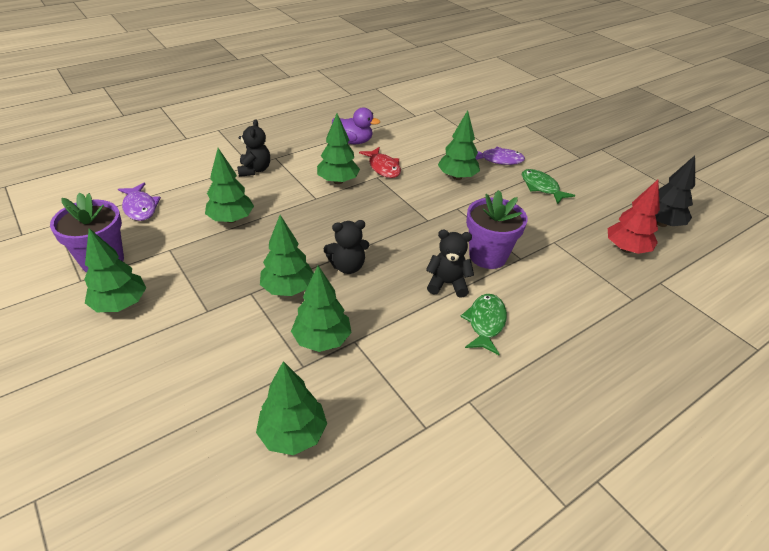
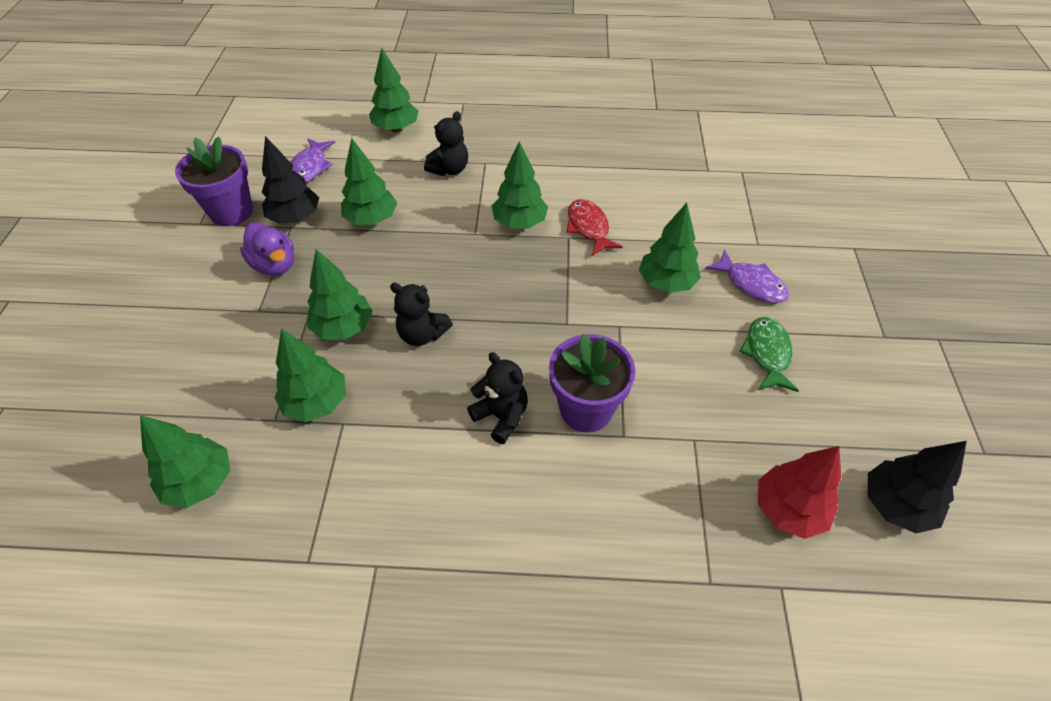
camera: 40 degrees right, 10 degrees up
green tree [84,228,146,312] -> green tree moved to [369,48,419,132]
purple duck [332,108,380,144] -> purple duck moved to [240,222,294,276]
red fish [359,147,401,178] -> red fish turned 150 degrees clockwise [567,199,623,256]
green fish [460,294,507,355] -> none
none -> black tree [261,136,319,224]

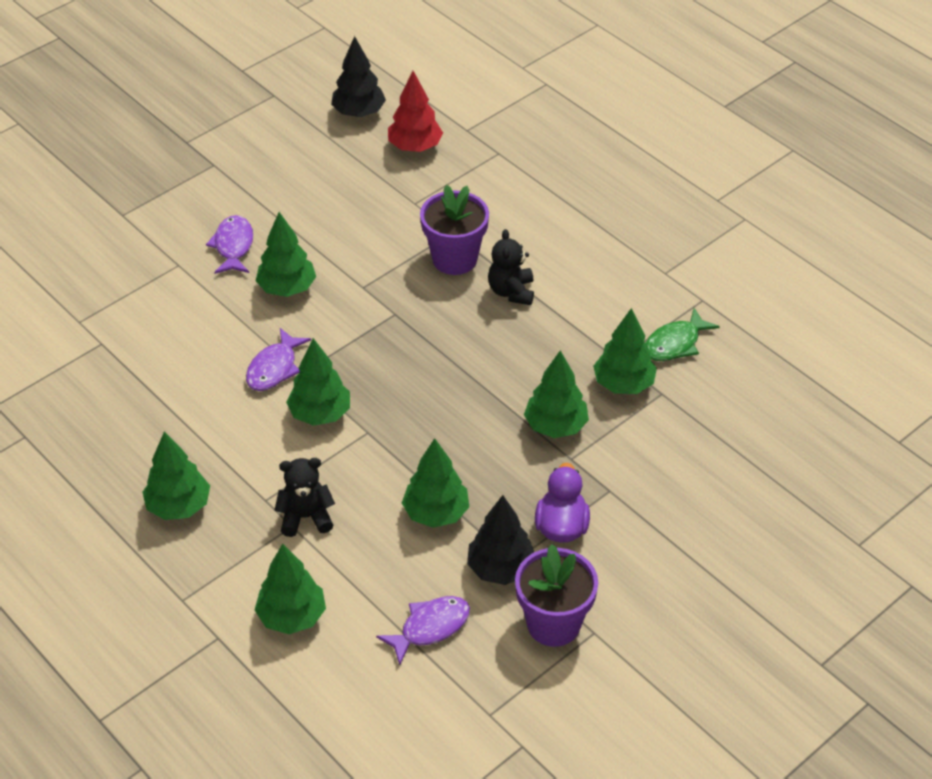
camera: 135 degrees left, 5 degrees down
green tree [140,415,230,508] -> green tree moved to [142,431,210,520]
black teddy bear [390,283,453,346] -> none
red fish [567,199,623,256] -> purple fish [246,328,311,391]
green fish [739,317,799,392] -> green fish moved to [645,308,720,361]

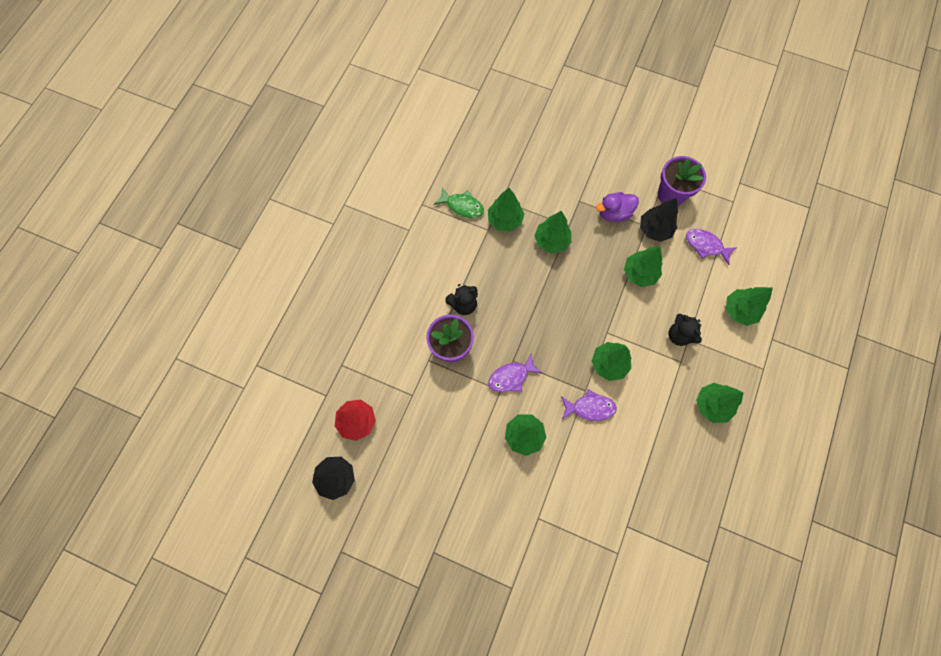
camera: 115 degrees left, 25 degrees up
purple fish [206,215,253,274] -> purple fish moved to [488,354,542,392]

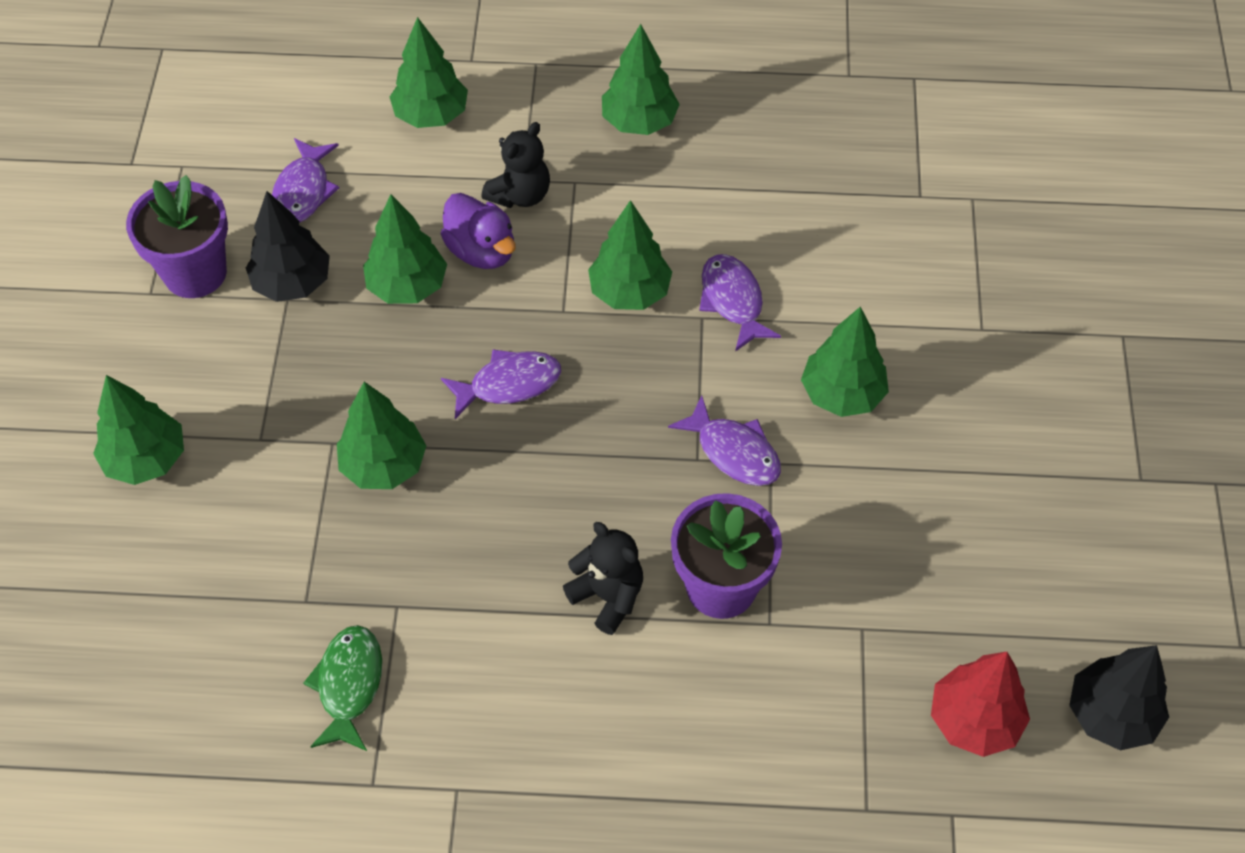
camera: 110 degrees left, 15 degrees down
green tree [488,188,524,232] -> green tree moved to [93,375,184,485]
purple duck [596,192,639,222] -> purple duck moved to [441,193,516,269]
none -> purple fish [441,349,561,419]

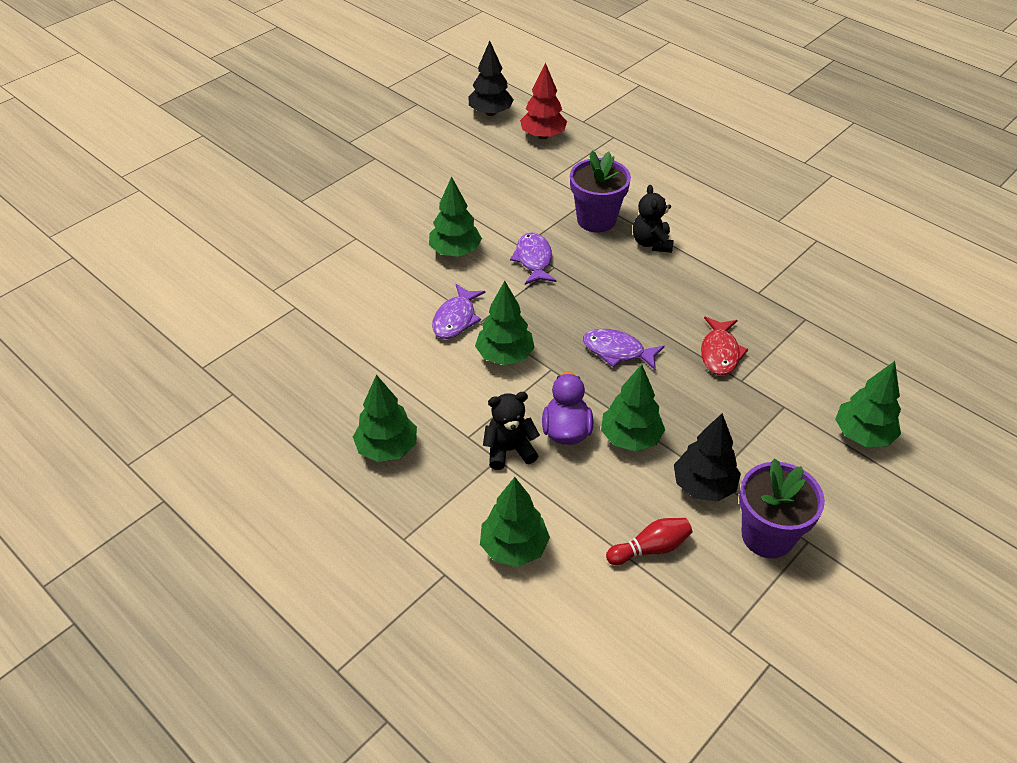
camera: 140 degrees left, 10 degrees down
purple fish [272,138,339,223] -> red bowling pin [606,518,692,565]
green fish [303,625,382,751] -> none
green tree [337,382,426,489] -> red fish [701,316,748,376]

